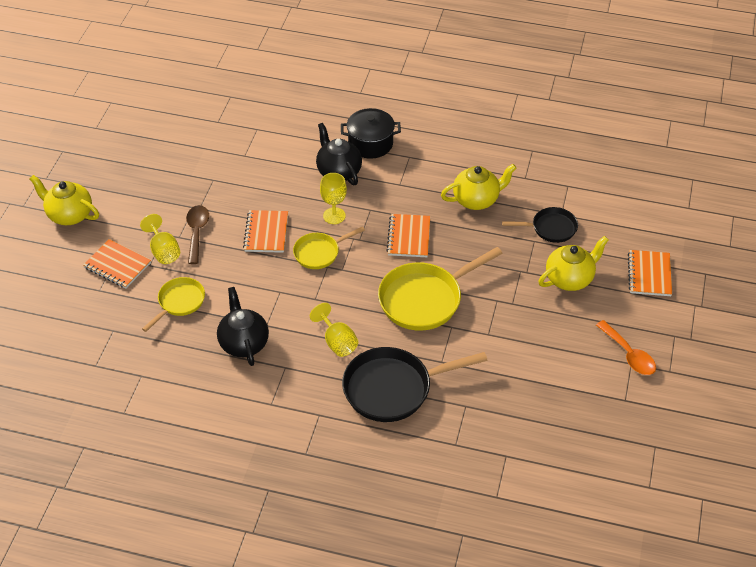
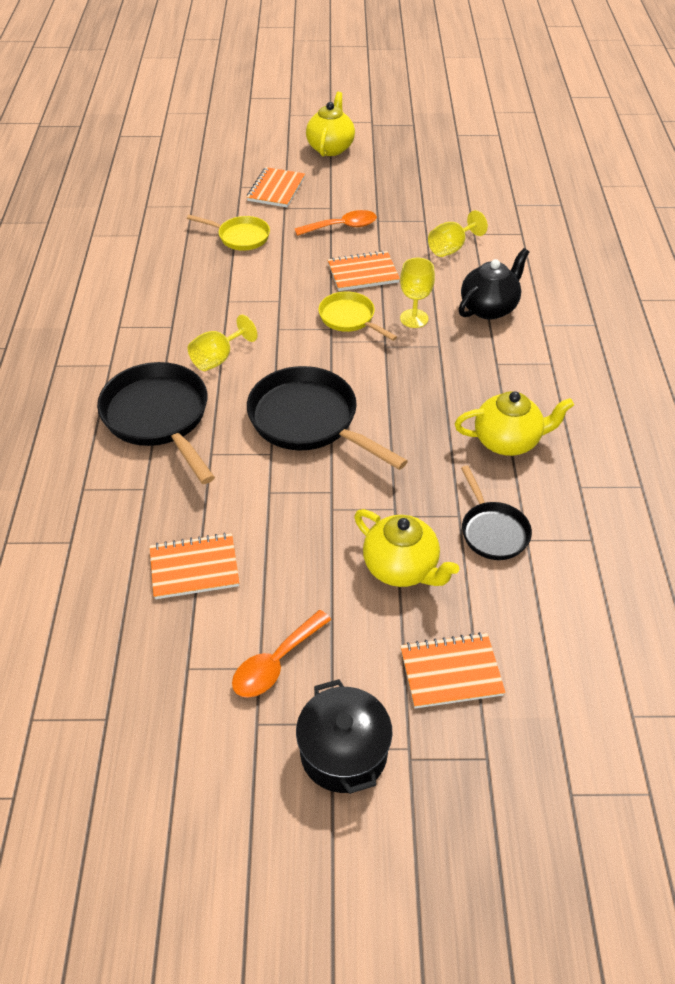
camera: 75 degrees right, 0 degrees up
yellow goblet [140,214,180,264] -> yellow goblet moved to [428,210,488,257]
brown spoon [186,205,209,264] -> orange spoon [295,210,377,236]
black teapot [217,287,269,366] -> none
black pot [341,108,401,159] -> black pot moved to [296,679,393,794]
yellow pan [378,247,503,331] -> black pan [247,366,408,470]
orange notebook [386,214,430,257] -> orange notebook moved to [150,533,239,599]
yellow teapot [441,164,516,210] -> yellow teapot turned 60 degrees counterclockwise [455,391,574,456]

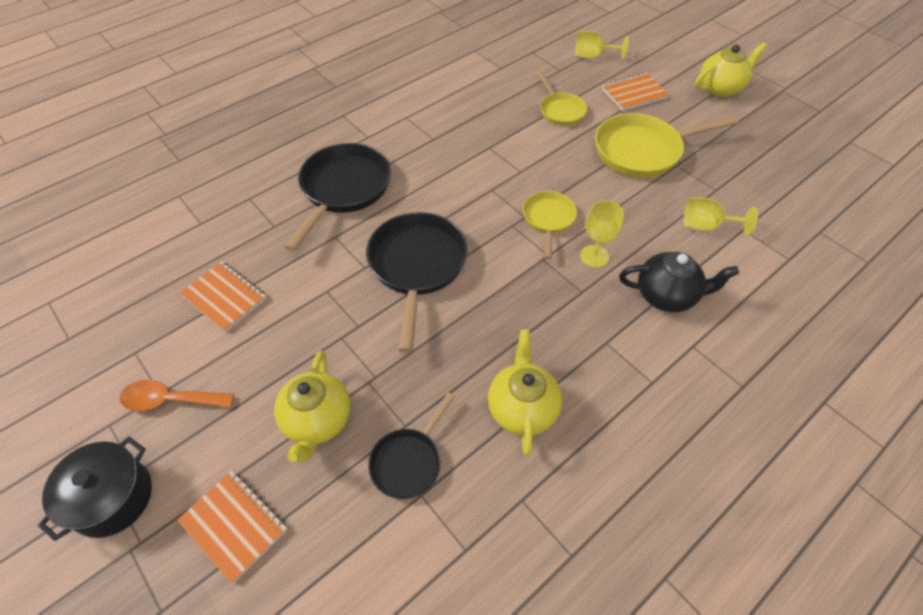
camera: 50 degrees right, 5 degrees up
yellow goblet [188,315,257,371] -> yellow goblet moved to [575,31,629,60]
orange spoon [295,210,377,236] -> yellow pan [595,113,738,178]
orange notebook [328,250,400,291] -> none
yellow teapot [455,391,574,456] -> yellow teapot turned 135 degrees counterclockwise [488,329,562,456]

